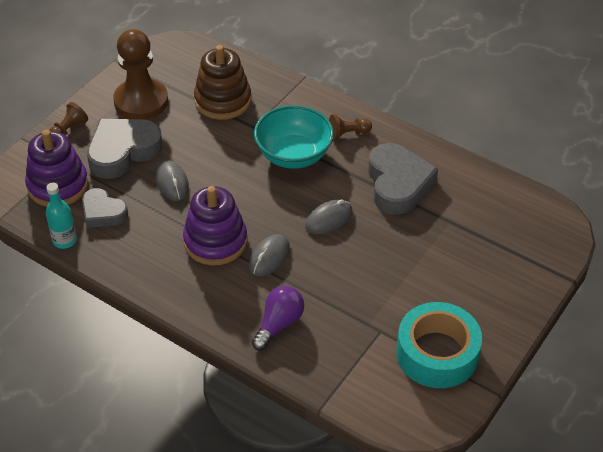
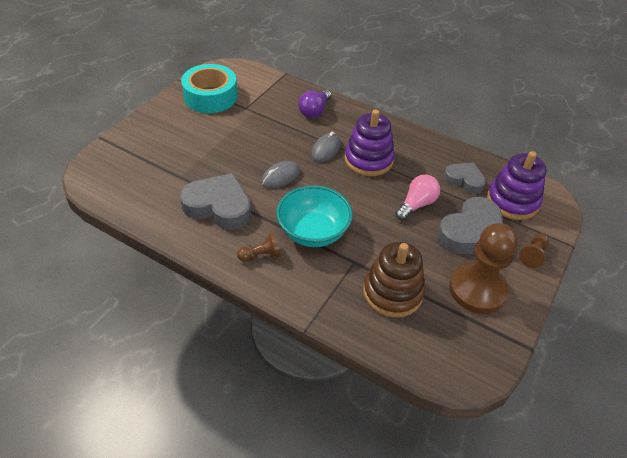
camera: 175 degrees right, 0 degrees up
turquoise bottle [46,183,77,249] -> none
grey mouse [156,161,189,201] -> pink light bulb [395,174,440,220]
grey heart [368,143,438,215] -> grey heart turned 120 degrees clockwise [180,173,251,230]

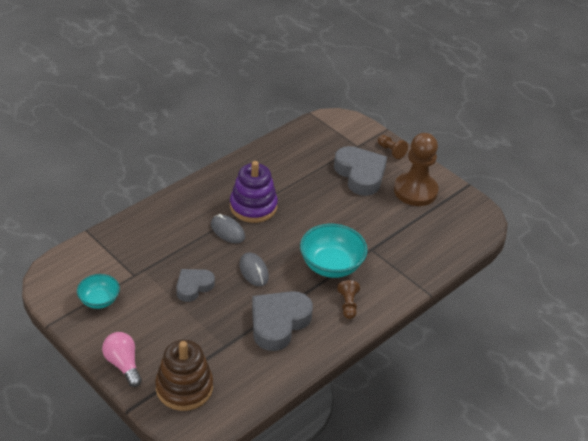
camera: 75 degrees left, 5 degrees down
turquoise tape [181,64,238,113] -> turquoise bowl [77,274,120,309]
purple light bulb [298,89,331,118] -> none
brown stacking toy [363,242,425,318] -> brown stacking toy moved to [155,340,213,411]
pink light bulb [395,174,440,220] -> pink light bulb moved to [102,332,142,387]
grey heart [443,162,486,194] -> grey heart moved to [176,269,215,302]
purple stacking toy [487,151,547,220] -> none

